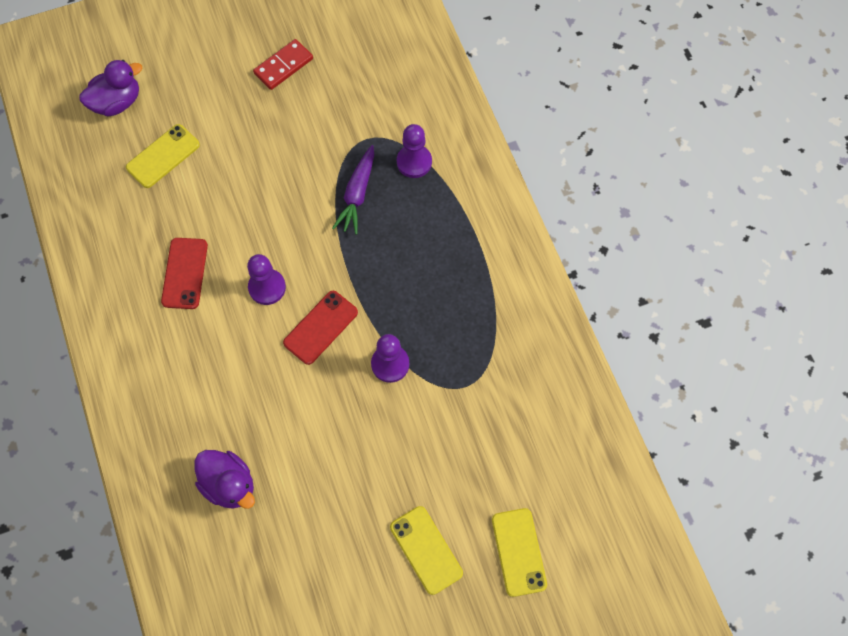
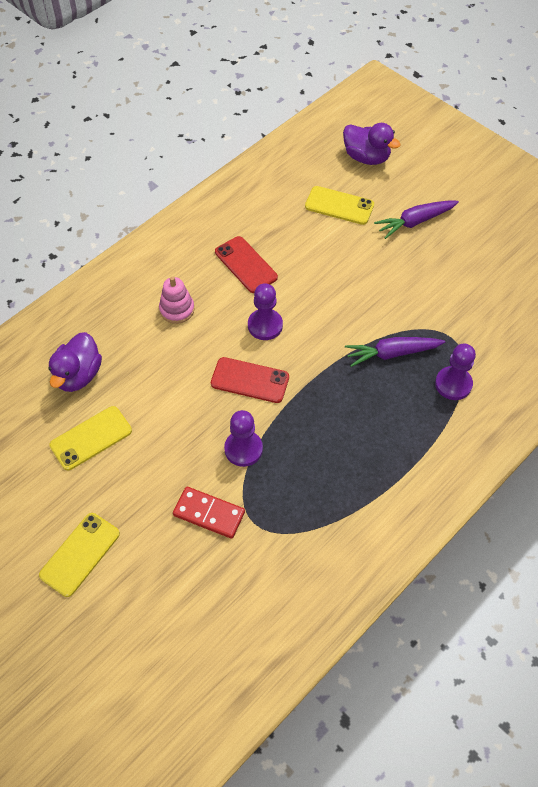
camera: 65 degrees right, 10 degrees down
red phone [161,238,208,309] -> red phone turned 75 degrees clockwise [215,236,278,293]
red domino [253,39,313,90] -> red domino moved to [173,487,245,539]
yellow phone [492,508,547,597] -> yellow phone moved to [49,406,132,470]
none -> pink stacking toy [159,276,195,324]
none -> purple carrot [374,200,459,239]

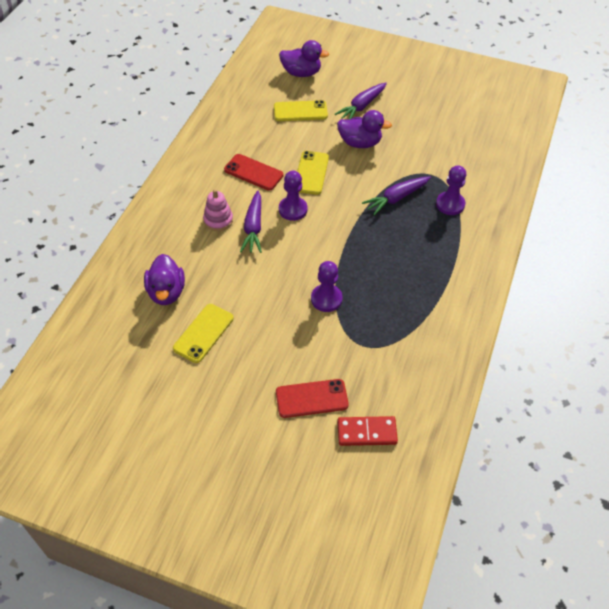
camera: 25 degrees left, 5 degrees down
yellow phone [39,513,120,597] -> yellow phone moved to [297,151,329,195]
red domino [173,487,245,539] -> red domino moved to [337,416,398,446]
red phone [211,357,289,403] -> red phone moved to [276,379,349,418]
none -> purple carrot [240,190,262,253]
none -> purple duck [337,110,392,148]

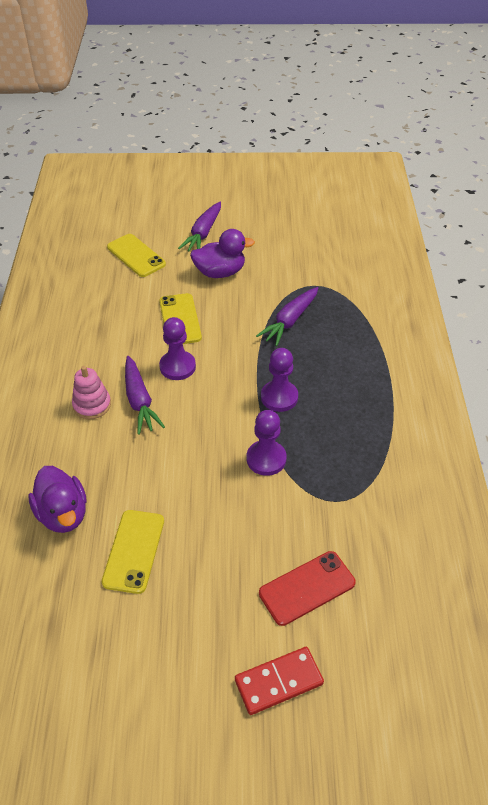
camera: 20 degrees left, 5 degrees down
red phone [224,154,283,191] -> none
yellow phone [274,100,328,121] -> yellow phone turned 75 degrees clockwise [107,234,166,277]
purple duck [279,40,329,77] -> none
red domino [337,416,398,446] -> red domino moved to [235,647,324,715]
purple pawn [436,165,467,215] -> purple pawn moved to [261,348,298,412]

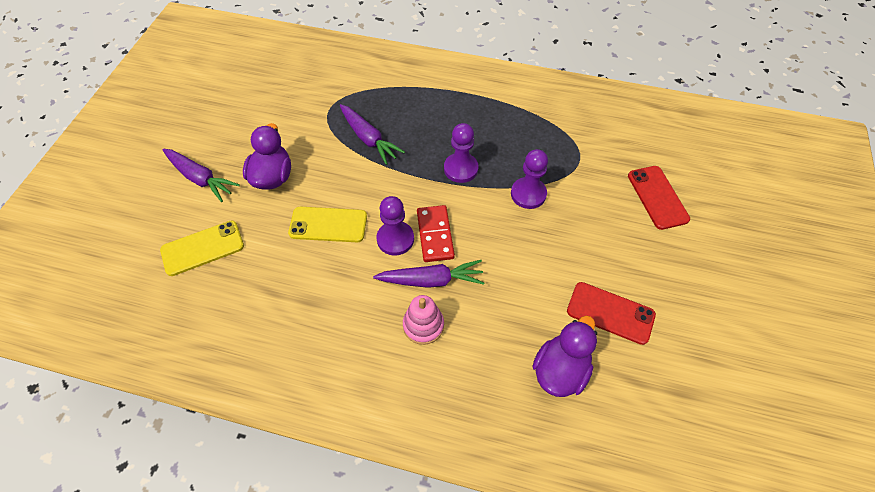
camera: 75 degrees left, 10 degrees up
purple duck [28,466,87,533] -> purple duck turned 45 degrees counterclockwise [532,316,597,397]
yellow phone [102,510,164,594] -> red phone [567,282,656,345]
red domino [235,647,324,715] -> red domino moved to [417,205,455,262]

